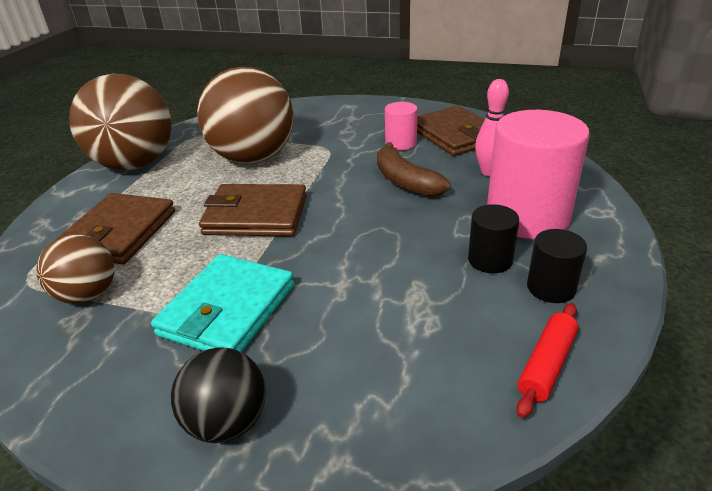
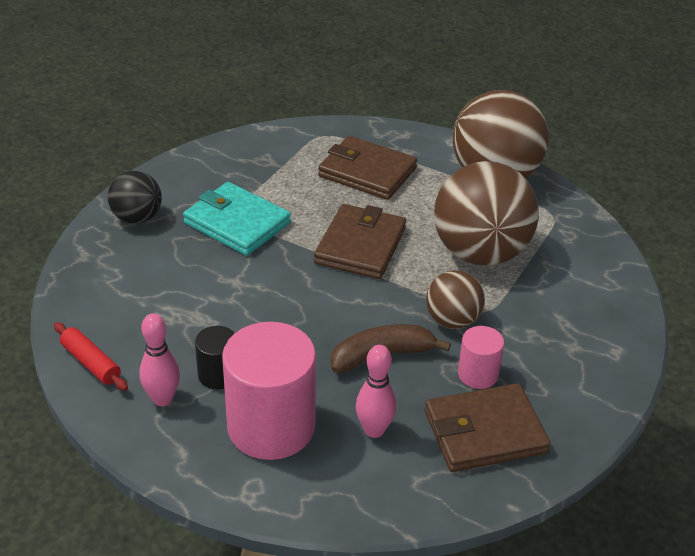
camera: 100 degrees right, 5 degrees up
brown ball [36,234,115,304] -> brown ball moved to [426,270,485,329]
black cylinder [527,229,587,303] -> pink bowling pin [139,313,180,406]

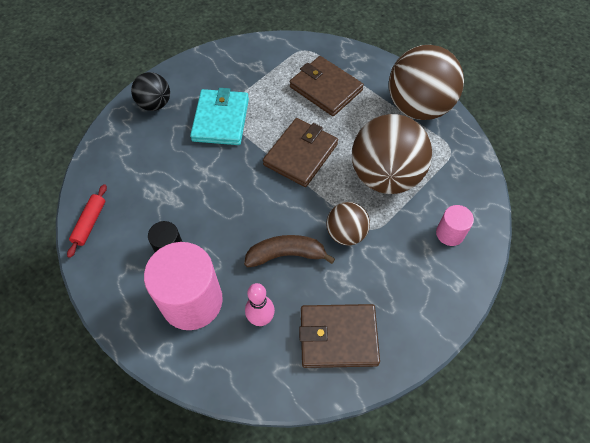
camera: 15 degrees right, 20 degrees up
red rolling pin [54,322,128,391] -> red rolling pin turned 45 degrees clockwise [67,184,107,258]
pink bowling pin [139,313,180,406] -> none
turquoise wallet [183,182,291,256] -> turquoise wallet turned 45 degrees clockwise [190,88,249,145]
pink cylinder [458,326,504,389] -> pink cylinder moved to [436,205,474,246]

